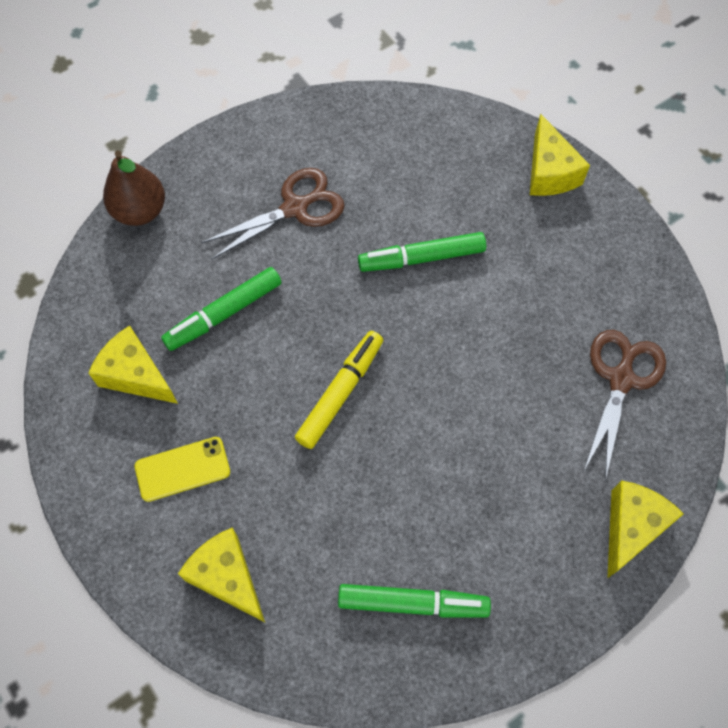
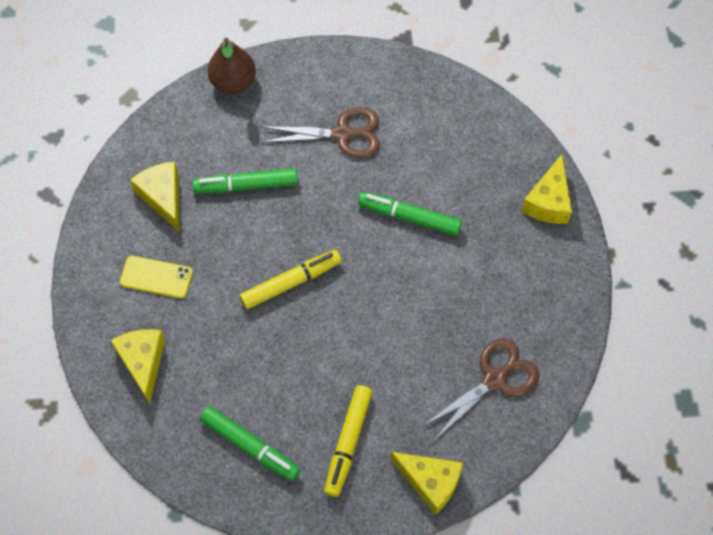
camera: 30 degrees right, 0 degrees up
yellow cheese [607,480,684,579] -> yellow cheese turned 60 degrees clockwise [390,452,463,515]
none -> yellow marker [324,385,372,497]

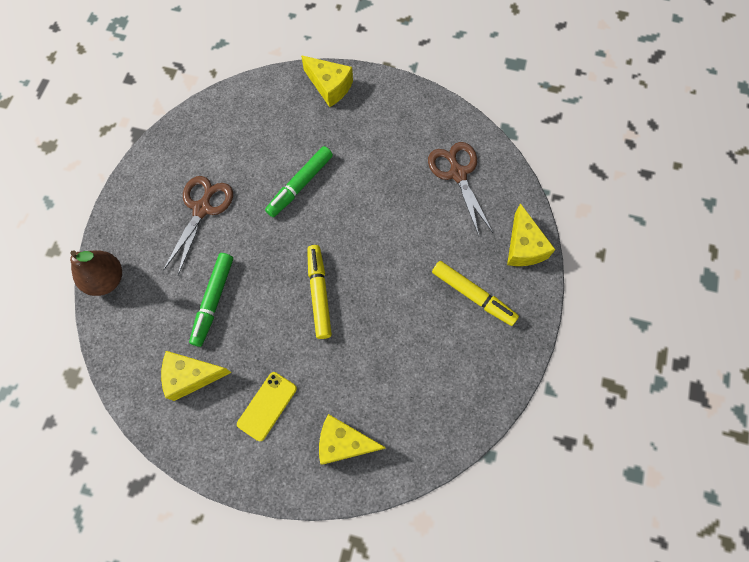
camera: 70 degrees left, 5 degrees up
green marker [200,406,300,481] -> none
yellow cheese [390,452,463,515] -> yellow cheese turned 120 degrees clockwise [507,203,556,266]

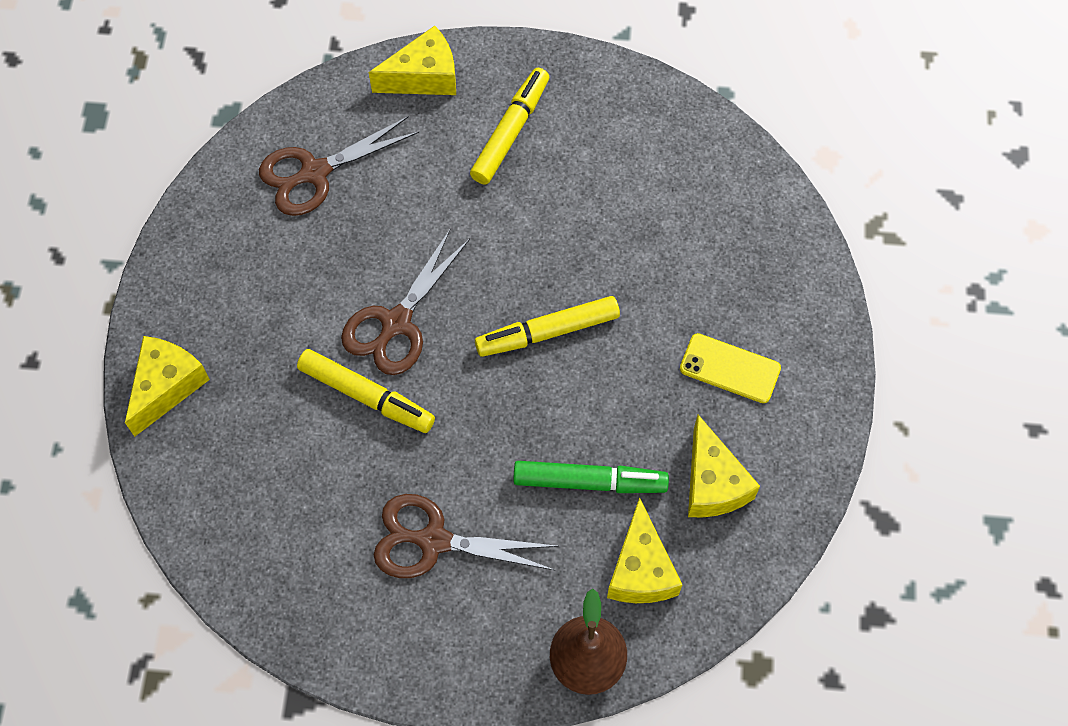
camera: 100 degrees left, 5 degrees down
green marker [265,146,333,217] -> yellow marker [297,349,435,433]
yellow cheese [319,414,386,465] -> yellow cheese moved to [607,497,683,603]
none -> brown scissors [341,230,470,375]

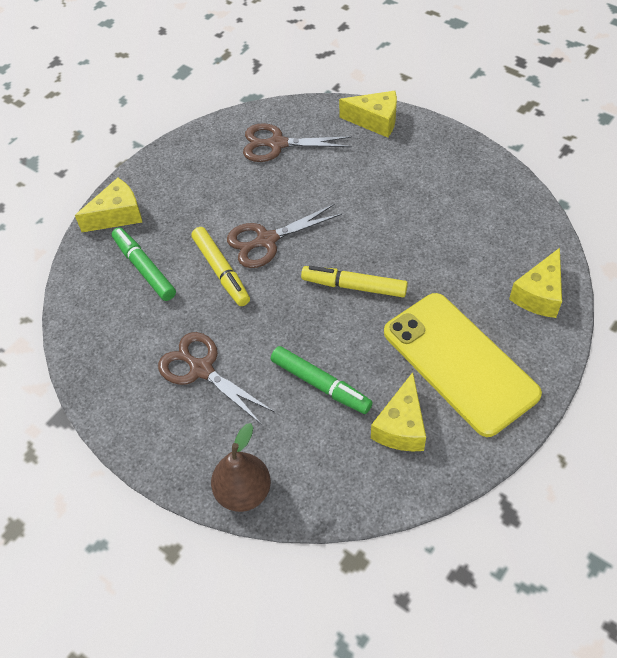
camera: 35 degrees right, 10 degrees down
yellow marker [470,68,549,185] -> none
yellow cheese [607,497,683,603] -> yellow cheese moved to [509,248,562,318]
yellow phone [680,333,781,403] -> yellow phone [384,293,542,437], size x2.21
none -> green marker [112,227,176,301]

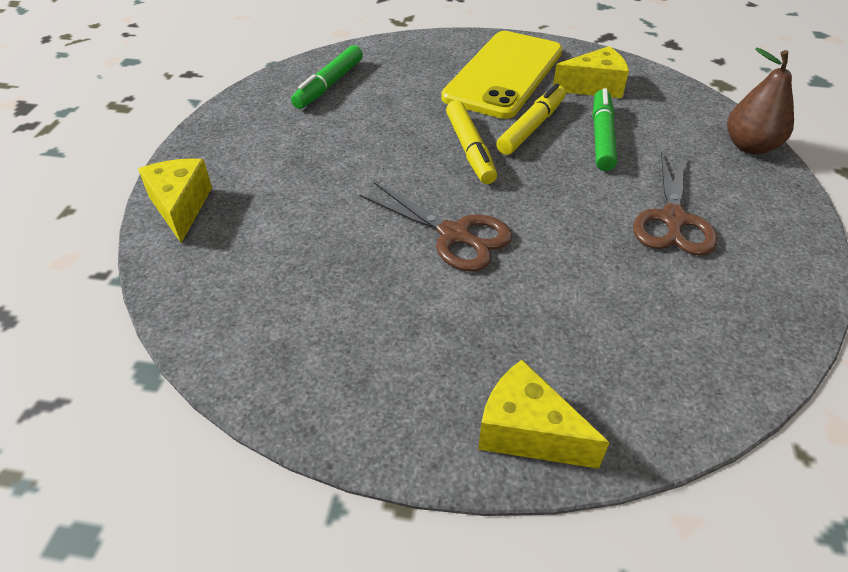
camera: 120 degrees left, 10 degrees down
green marker [112,227,176,301] -> green marker moved to [291,45,363,109]
yellow marker [191,227,250,306] -> yellow marker moved to [496,83,566,155]
brown scissors [243,123,352,162] -> none
yellow cheese [509,248,562,318] -> none

